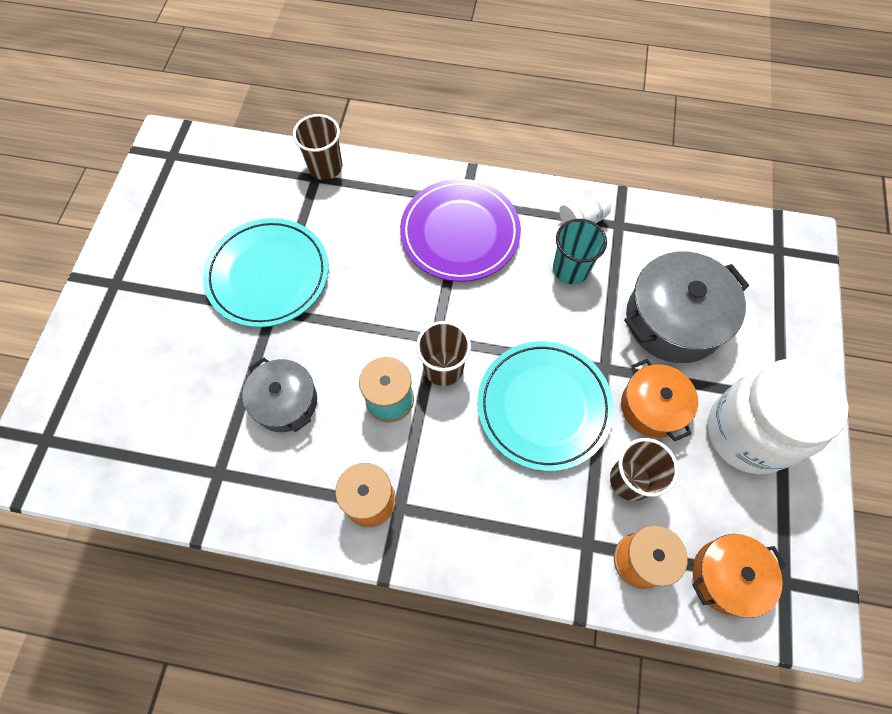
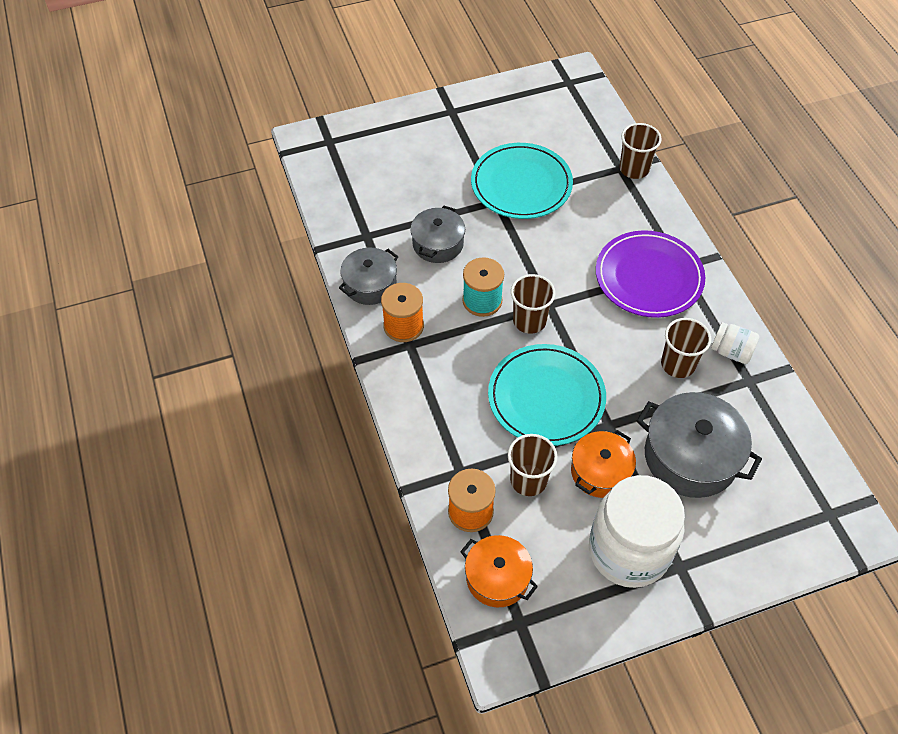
camera: 60 degrees right, 10 degrees down
turquoise cup [553,219,607,284] -> brown cup [661,318,711,378]
none -> grey pot [339,247,399,305]

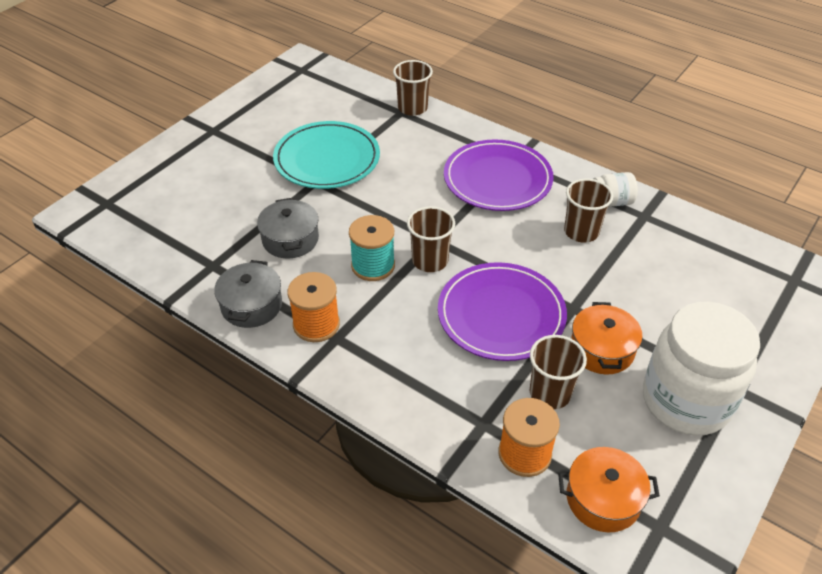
camera: 35 degrees left, 10 degrees down
turquoise plate [488,344,606,446] -> purple plate [438,262,567,361]
grey pot [637,392,762,498] -> none

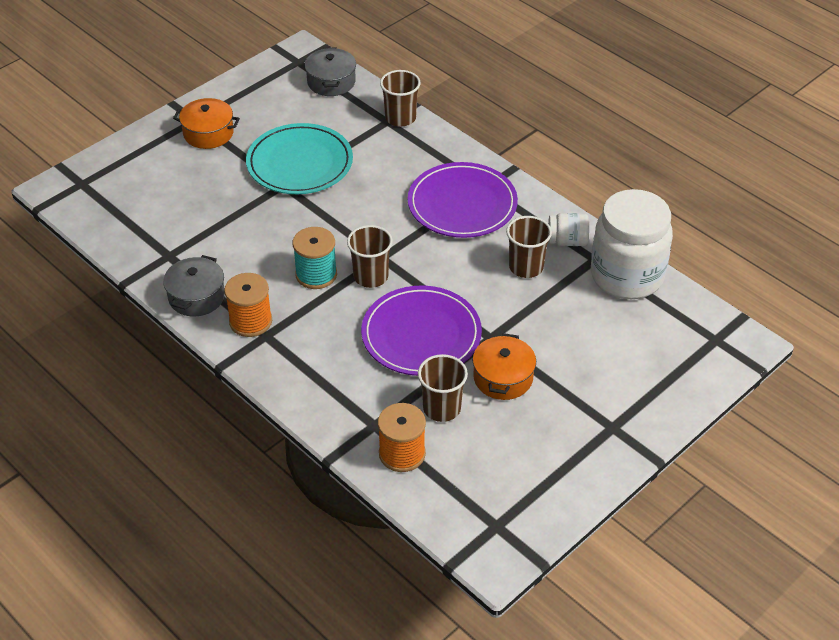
camera: 10 degrees right, 0 degrees up
grey pot [257,198,319,259] -> grey pot moved to [305,47,356,96]
orange pot [558,447,660,532] -> orange pot moved to [173,98,240,149]
white jar [643,302,760,436] -> white jar moved to [591,189,673,299]

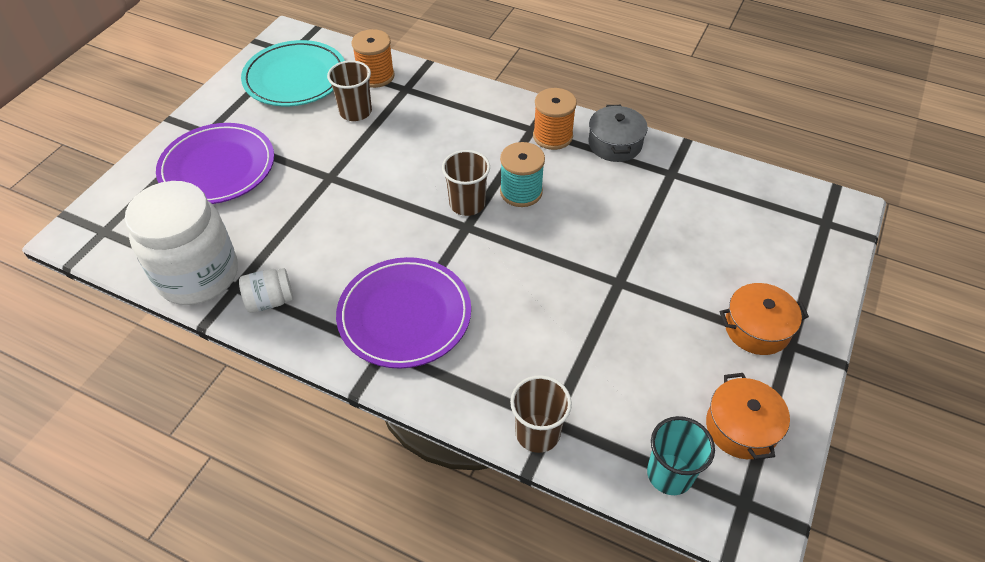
camera: 160 degrees right, 5 degrees up
turquoise plate [246,123,353,194] -> turquoise plate moved to [241,40,345,106]
grey pot [305,47,356,96] -> turquoise cup [647,416,715,495]
purple plate [361,286,482,376] -> purple plate moved to [156,123,274,204]
orange pot [473,333,536,400] -> orange pot moved to [706,373,790,460]
brown cup [506,216,552,278] -> none

